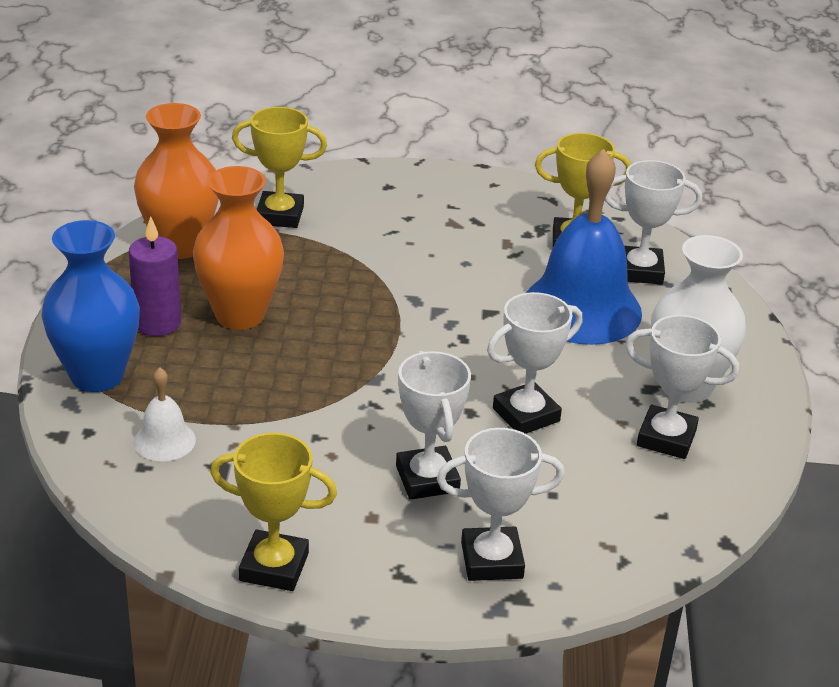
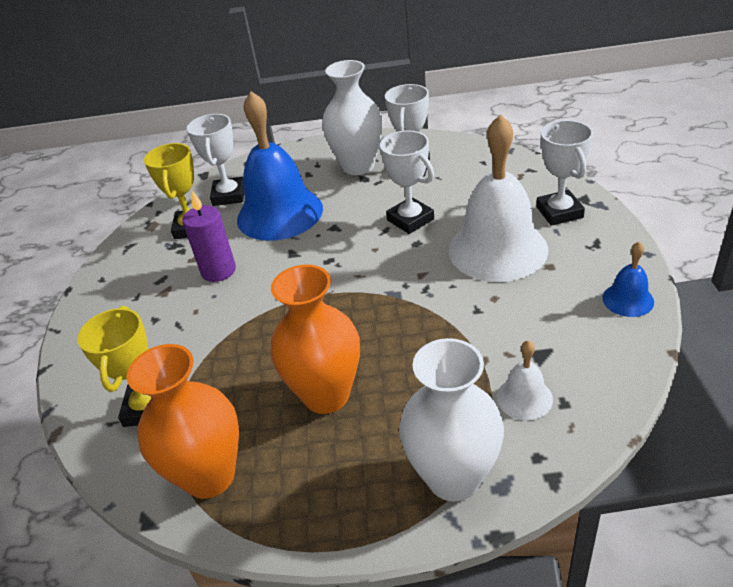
camera: 90 degrees left, 5 degrees up
blue vase [41,220,140,392] -> white vase [399,338,504,502]
purple candle [129,216,181,336] -> purple candle moved to [182,191,236,282]
yellow trophy [210,433,337,591] -> blue bell [602,242,654,317]
white trophy [396,351,471,500] -> white bell [448,114,548,282]

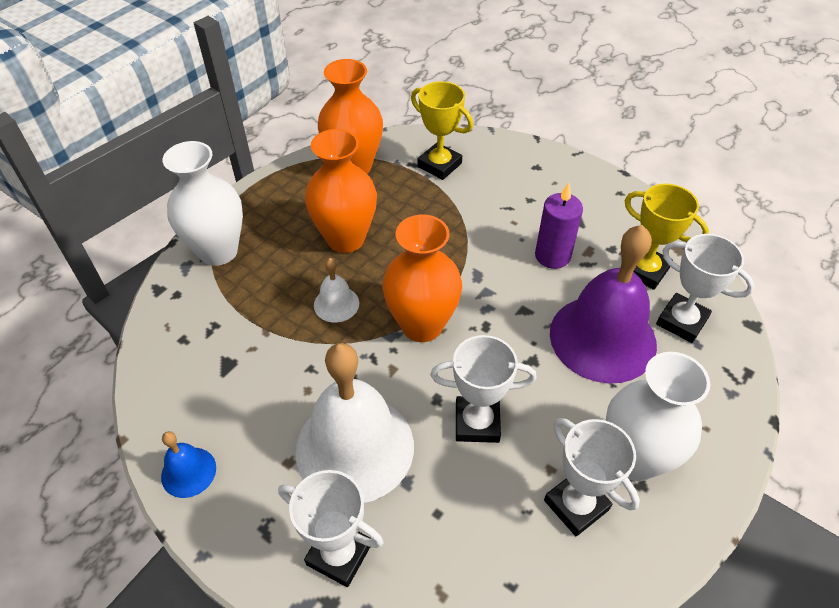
camera: 125 degrees right, 10 degrees up
blue bell [237,91,323,241] -> purple bell [550,225,657,384]
white bell [497,340,553,420] -> white bell moved to [314,258,359,322]
none -> orange vase [382,215,462,342]

